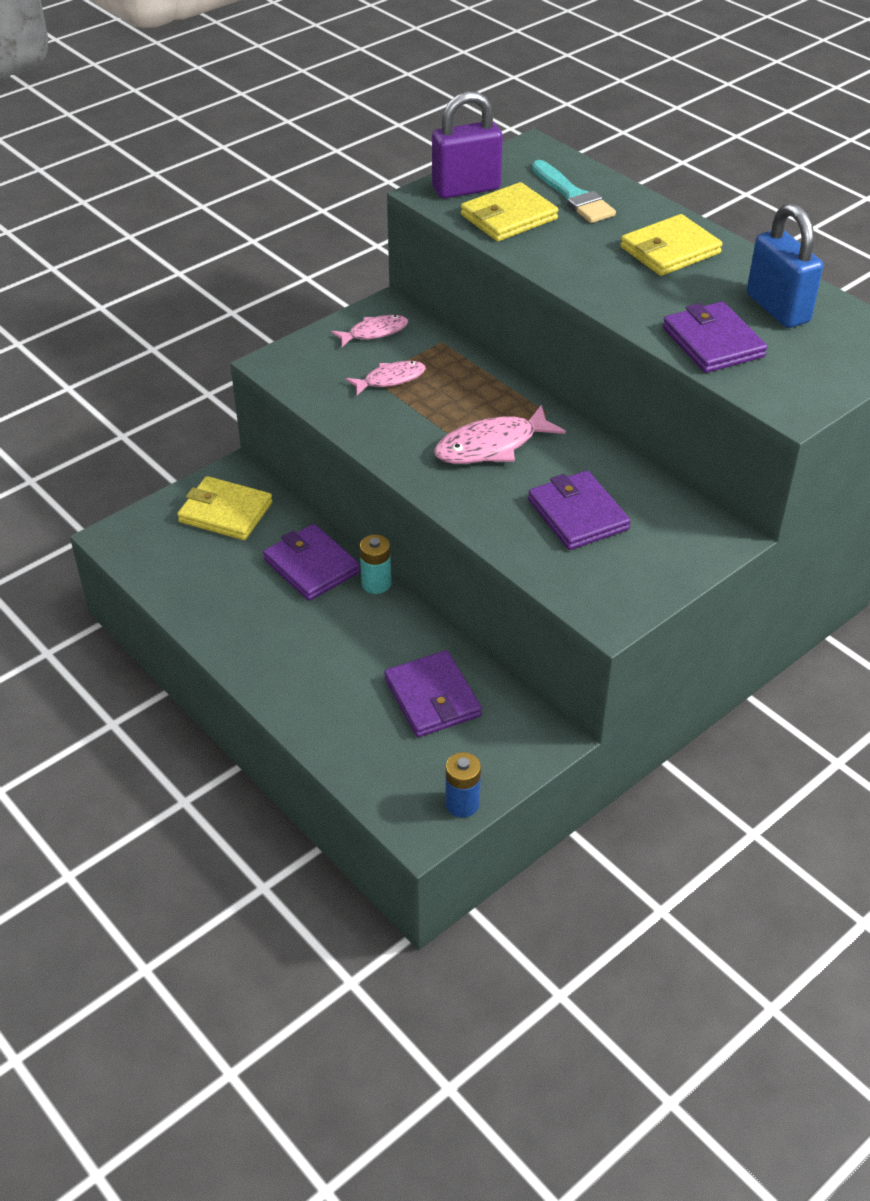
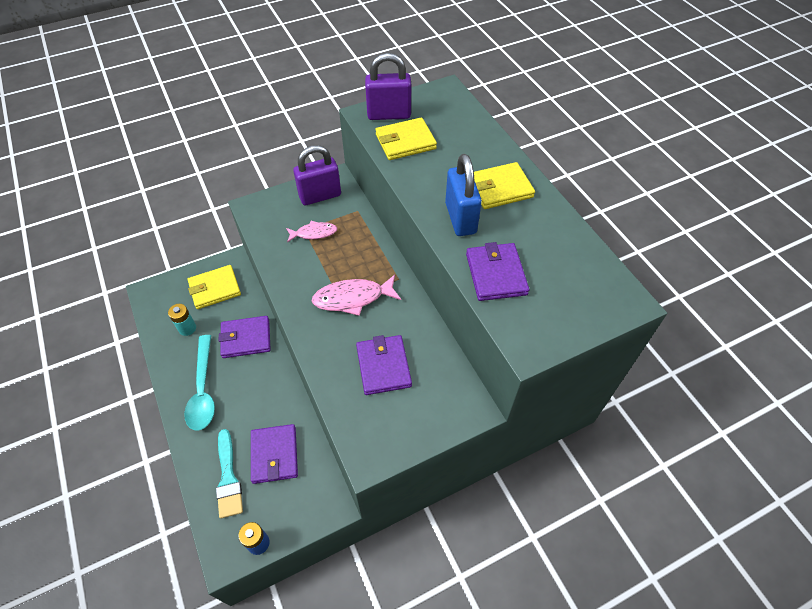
camera: 15 degrees right, 10 degrees up
yellow wallet [177,476,272,540] -> yellow wallet turned 60 degrees counterclockwise [188,265,241,309]
purple wallet [263,524,360,601] -> purple wallet turned 75 degrees counterclockwise [219,316,271,358]
pink fish [331,315,408,347] -> purple padlock [293,145,341,205]
turquoise battery [360,535,391,594] -> turquoise battery moved to [168,304,196,336]
turquoise brush [532,160,616,223] -> turquoise brush moved to [216,429,243,518]
blue padlock [747,203,823,328] -> blue padlock moved to [445,154,482,236]
none -> turquoise spoon [184,335,215,431]

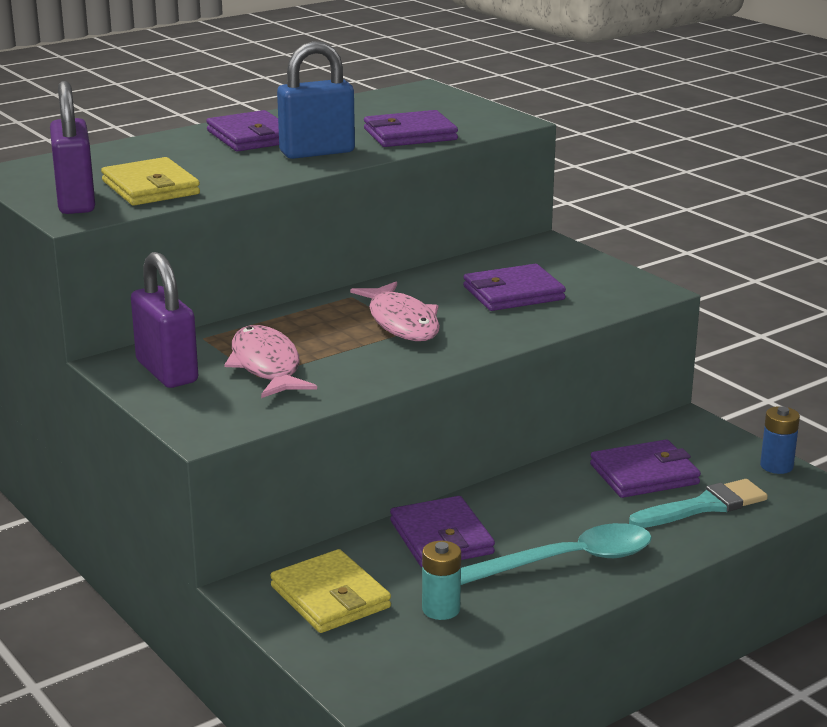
camera: 100 degrees left, 30 degrees down
pink fish [286,221,337,242] -> pink fish [224,325,317,398], size x1.59
yellow wallet [474,162,535,209] -> purple wallet [206,110,279,152]

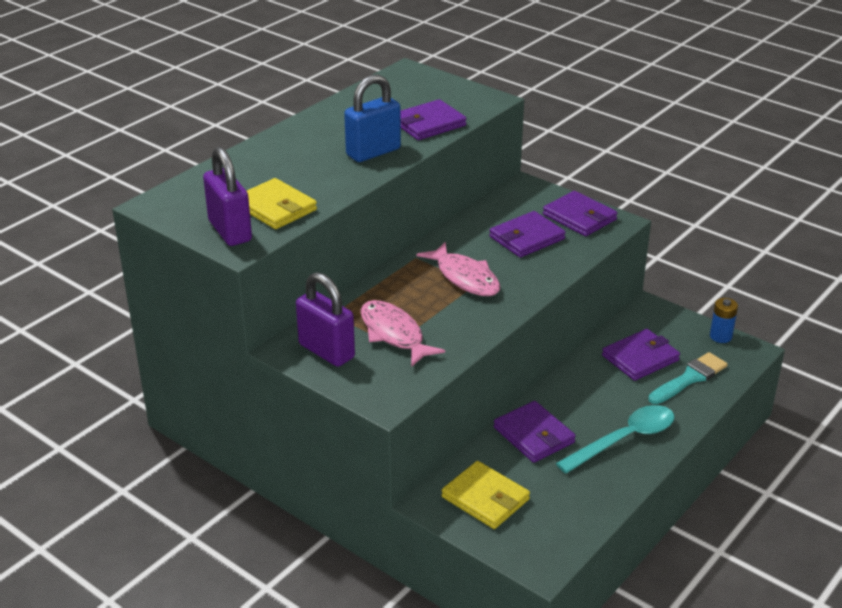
camera: 15 degrees left, 10 degrees up
purple wallet [206,110,279,152] -> purple wallet moved to [543,191,617,236]
turquoise battery [422,541,461,620] -> none

